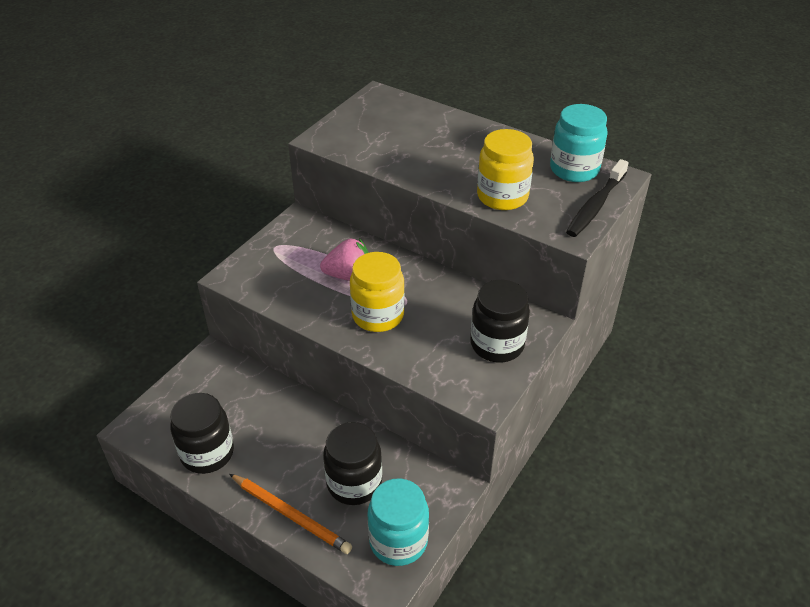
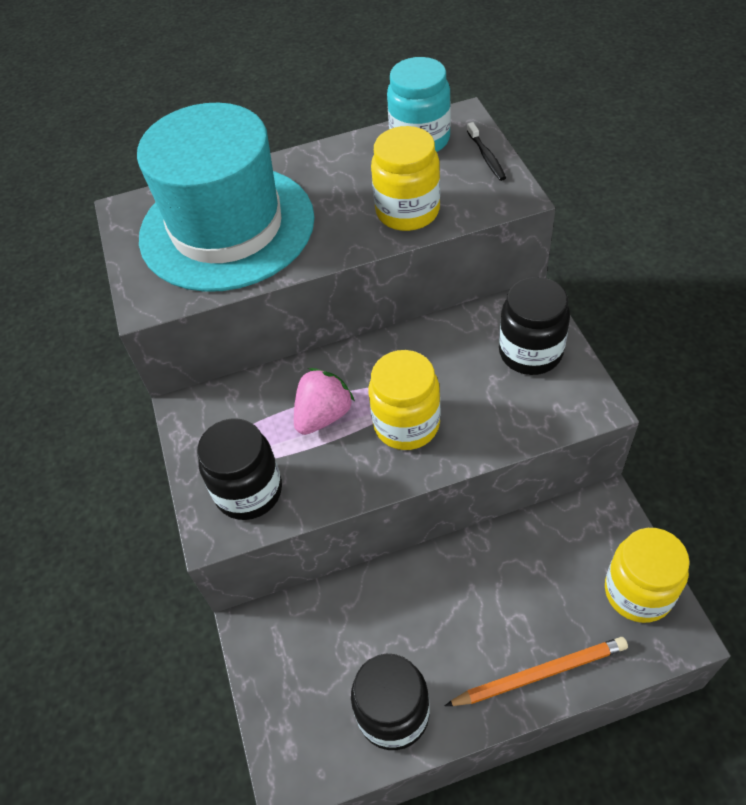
camera: 45 degrees left, 10 degrees up
black jar [323,422,382,505] -> black jar moved to [197,418,282,520]
turquoise jar [368,478,429,566] -> yellow jar [605,528,690,623]
black toothbrush [566,159,629,237] -> black toothbrush [467,122,506,181], size x0.57
none -> turquoise hat [137,103,315,292]

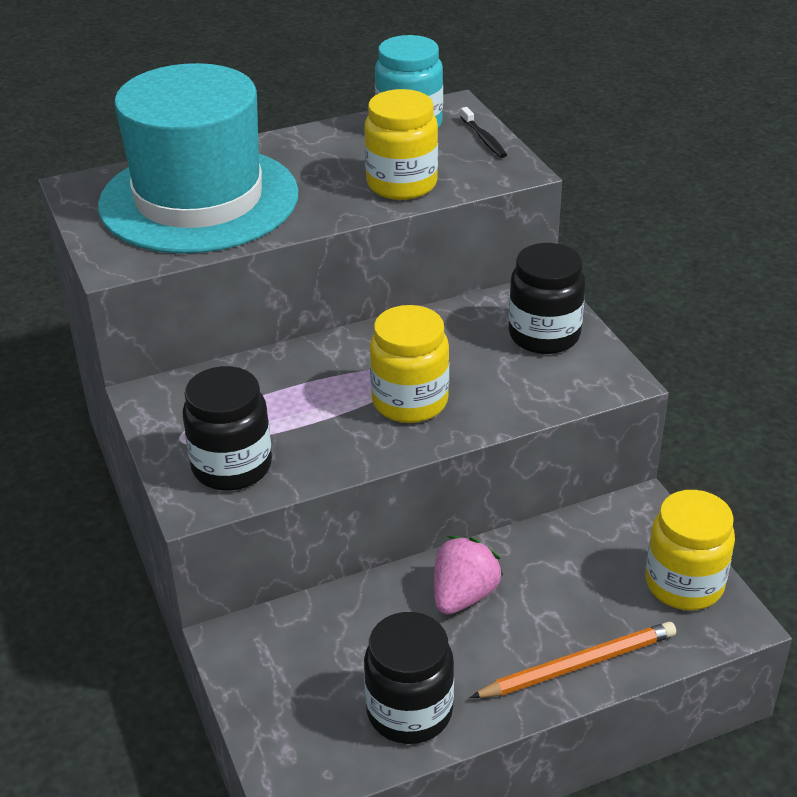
camera: 10 degrees left, 15 degrees down
pink strawberry [294,368,355,435] -> pink strawberry moved to [434,536,503,615]

